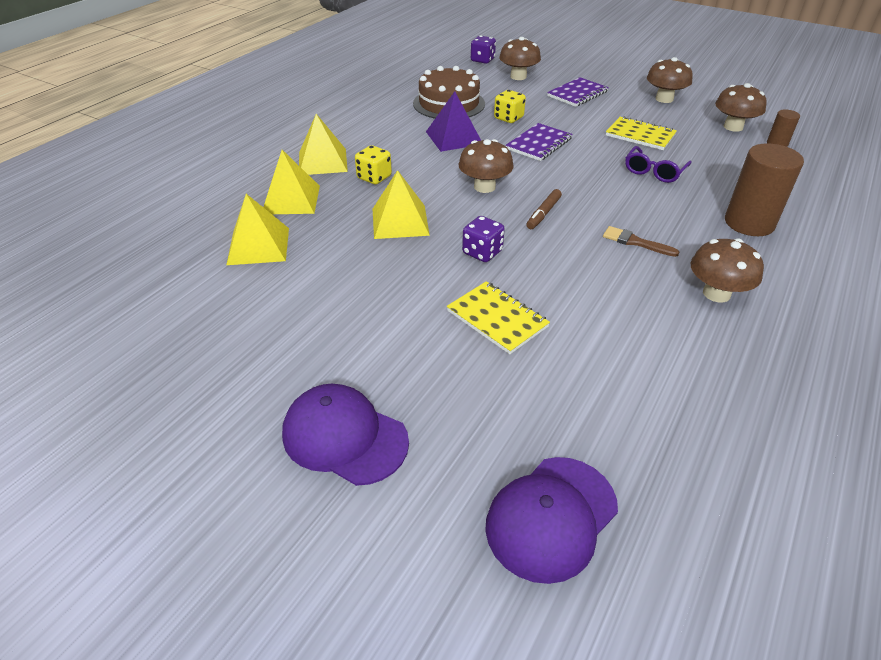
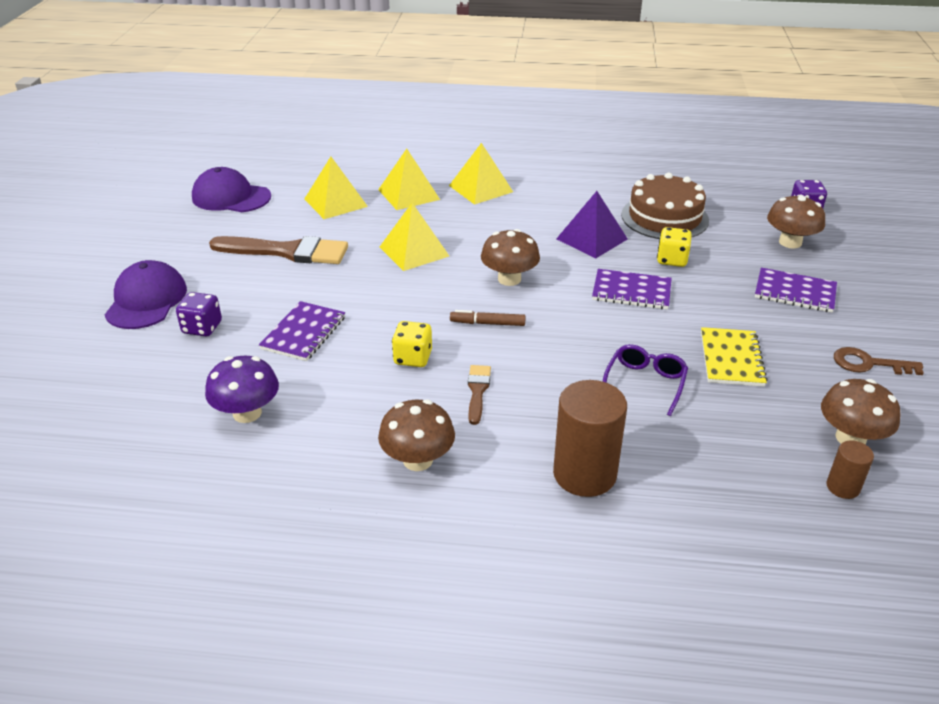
camera: 65 degrees right, 5 degrees down
yellow dice [355,145,392,184] -> yellow dice moved to [392,321,432,367]
yellow notebook [447,281,550,354] -> purple notebook [259,301,345,361]
purple dice [462,216,505,262] -> purple dice moved to [176,292,222,336]
purple cap [485,457,618,584] -> purple cap moved to [192,167,271,212]
purple glasses [625,146,692,183] -> purple glasses turned 105 degrees clockwise [603,344,688,416]
brown mushroom [647,57,693,103] -> brown key [834,347,924,375]
none -> purple mushroom [205,356,279,423]
none -> brown brush [209,236,348,264]

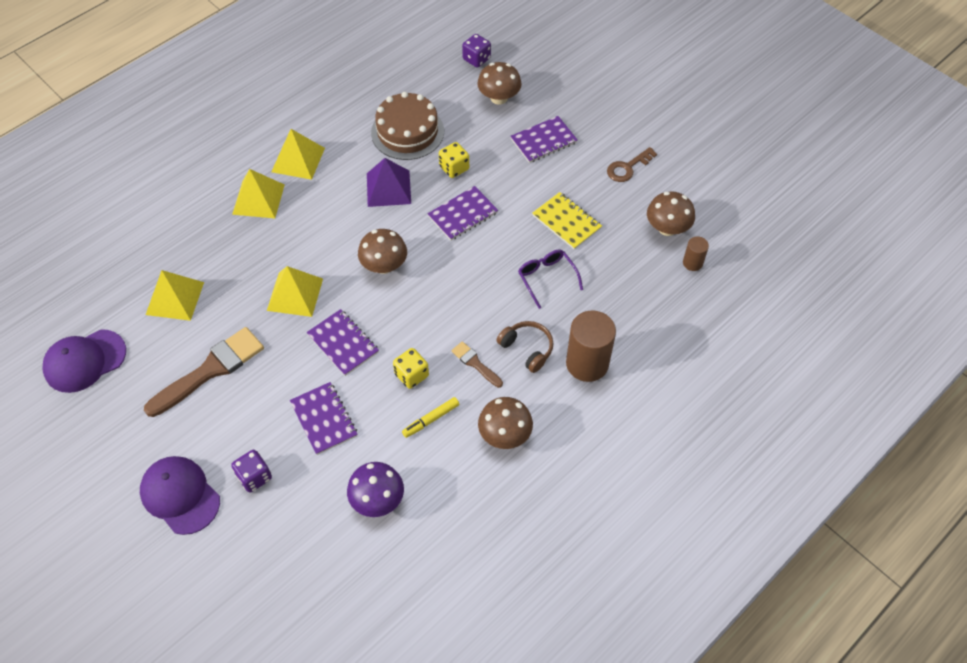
camera: 50 degrees left, 20 degrees up
yellow pyramid [378,149,440,210] -> yellow pyramid moved to [271,129,325,180]
brown marker [450,310,526,326] -> none
none -> purple notebook [306,309,379,376]
none -> yellow marker [402,397,459,438]
none -> brown headphones [497,321,554,373]

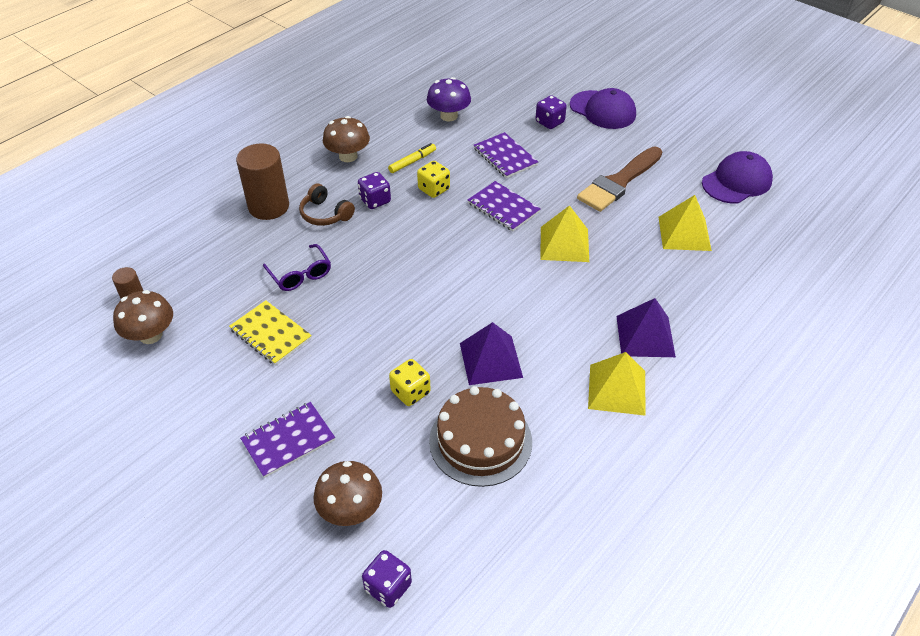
camera: 175 degrees right, 10 degrees down
yellow pyramid [232,169,285,218] -> purple pyramid [616,298,676,357]
brown mushroom [358,229,407,274] -> none
purple notebook [428,186,498,241] -> none
brown brush [451,341,503,388] -> purple dice [358,172,391,209]
brown key [607,147,657,182] -> none

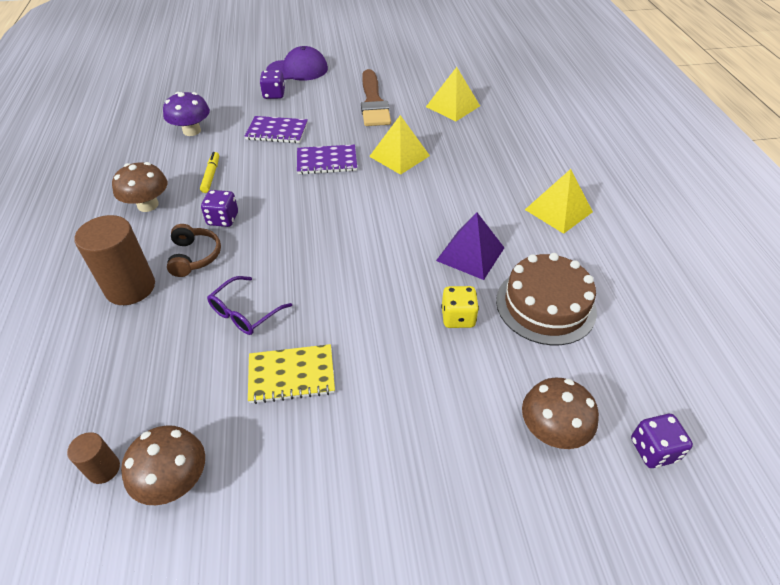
camera: 50 degrees left, 0 degrees up
purple notebook [240,402,335,478] -> none
purple glasses [263,244,331,291] -> purple glasses turned 120 degrees clockwise [207,276,292,335]
brown headphones [299,183,355,226] -> brown headphones turned 90 degrees counterclockwise [167,224,221,277]
yellow dice [417,161,450,198] -> none
purple pyramid [616,298,676,357] -> none
purple cap [702,151,773,204] -> none

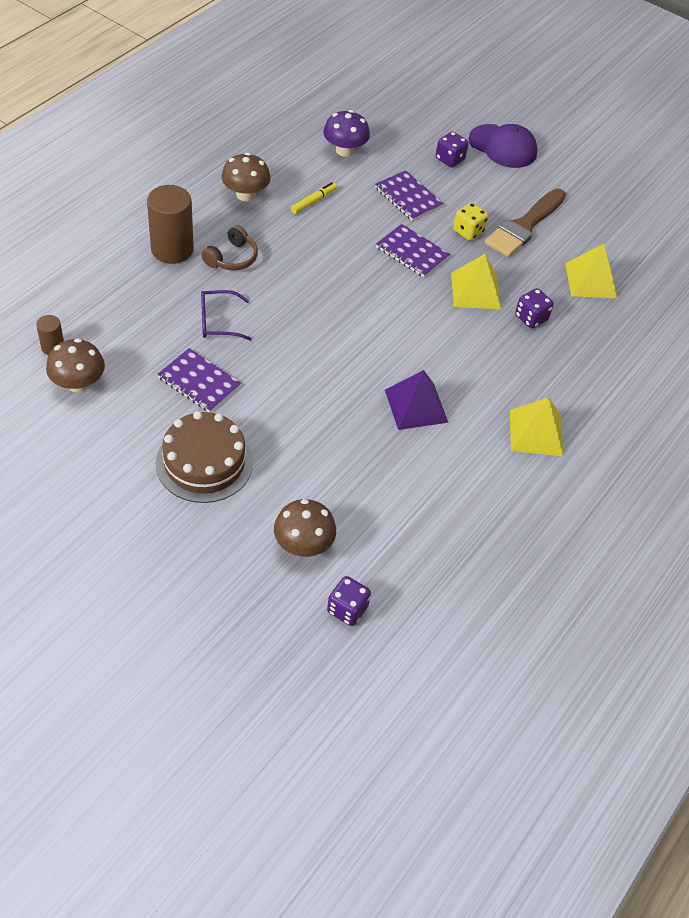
camera: 40 degrees right, 5 degrees up
purple dice [201,190,238,227] -> purple dice moved to [515,288,554,328]
yellow notebook [248,344,335,404] -> purple notebook [157,348,241,412]
yellow dice [441,286,479,328] -> yellow dice moved to [453,202,488,241]
brown cake [496,253,597,345] -> brown cake moved to [156,411,253,503]

